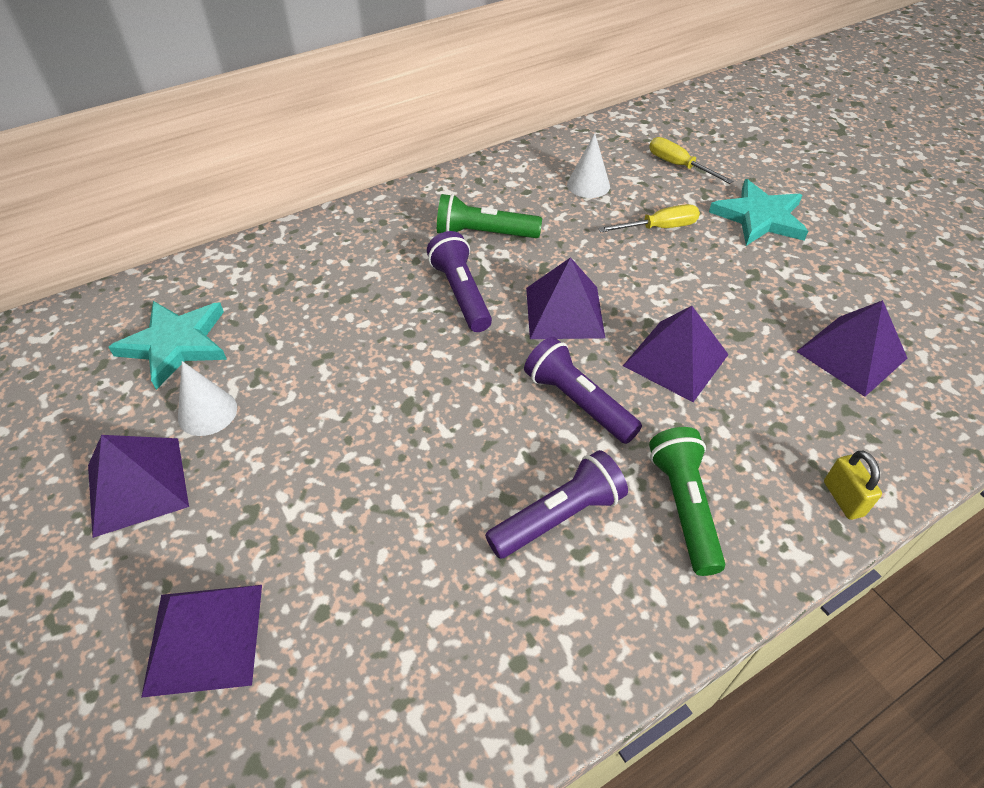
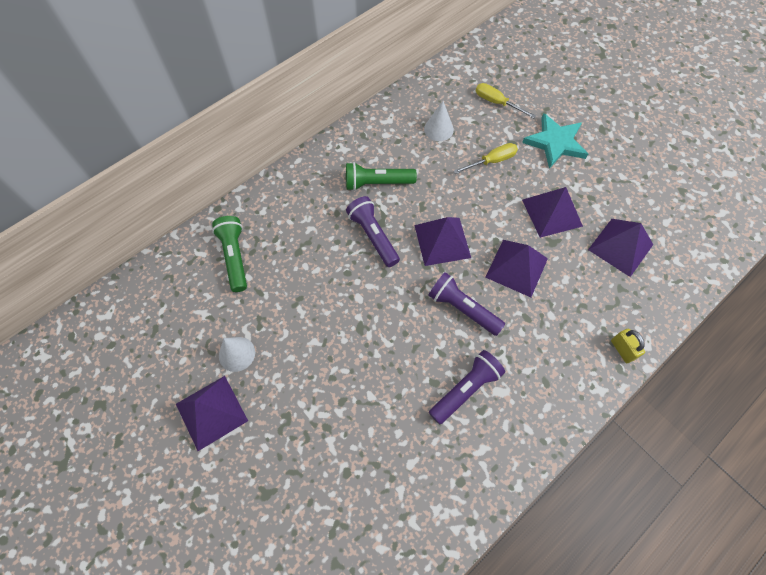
camera: 10 degrees left, 15 degrees up
turquoise star [108,301,227,390] -> none
purple pyramid [141,585,262,698] -> purple pyramid moved to [522,187,583,238]
green flashlight [649,427,725,576] -> green flashlight moved to [212,216,247,292]

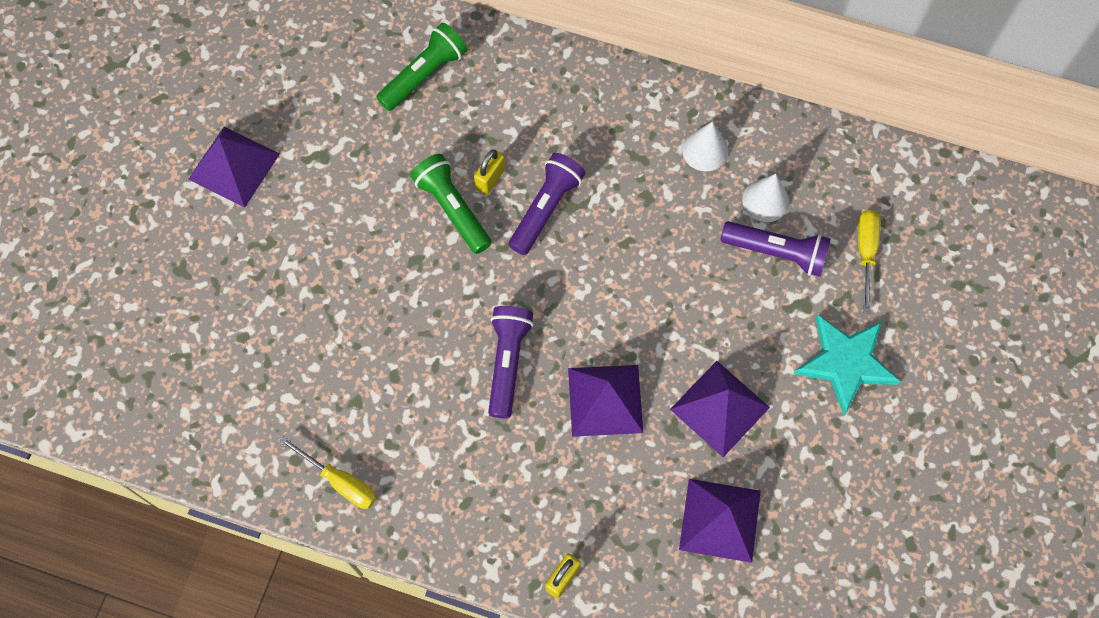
camera: 60 degrees right, 5 degrees up
white cone [219,337,255,372] -> white cone moved to [682,122,728,172]
green flashlight [346,162,417,191] -> green flashlight moved to [410,154,492,254]
purple pyramid [414,217,471,266] -> none
purple flashlight [429,350,505,424] -> purple flashlight moved to [720,221,831,277]
yellow screwdriver [454,143,518,174] -> yellow screwdriver moved to [279,436,376,509]
none -> yellow padlock [474,149,505,195]

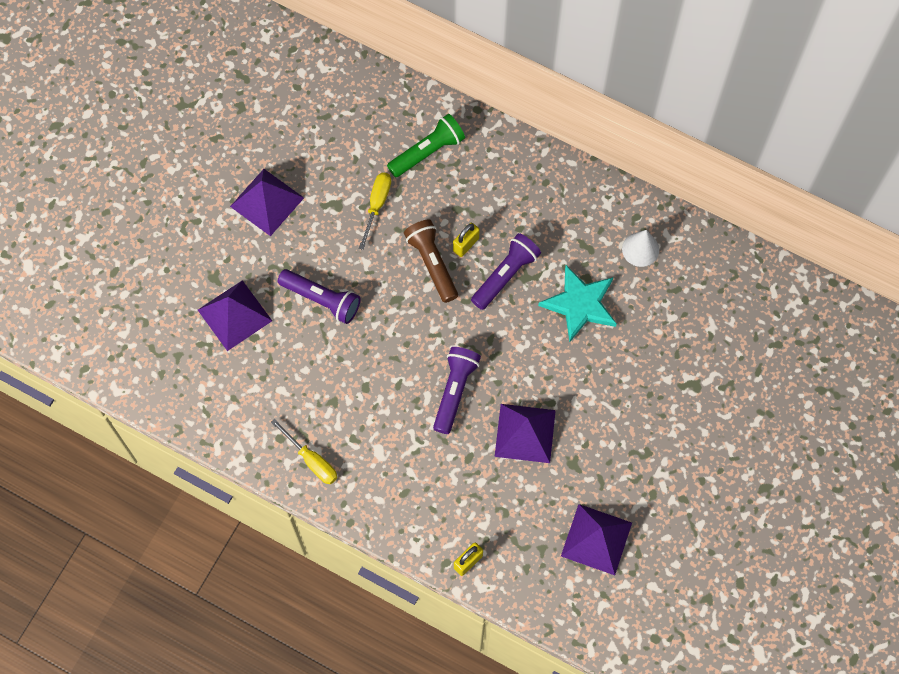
camera: 10 degrees right, 0 degrees up
green flashlight [410,154,492,254] -> brown flashlight [404,219,458,303]
purple pyramid [670,361,770,457] -> purple pyramid moved to [198,280,272,351]
purple flashlight [720,221,831,277] -> purple flashlight moved to [278,269,361,324]
white cone [742,174,789,222] -> none
turquoise star [793,315,901,415] -> turquoise star moved to [538,265,617,343]
yellow screwdriver [858,210,880,314] -> yellow screwdriver moved to [359,173,391,250]

